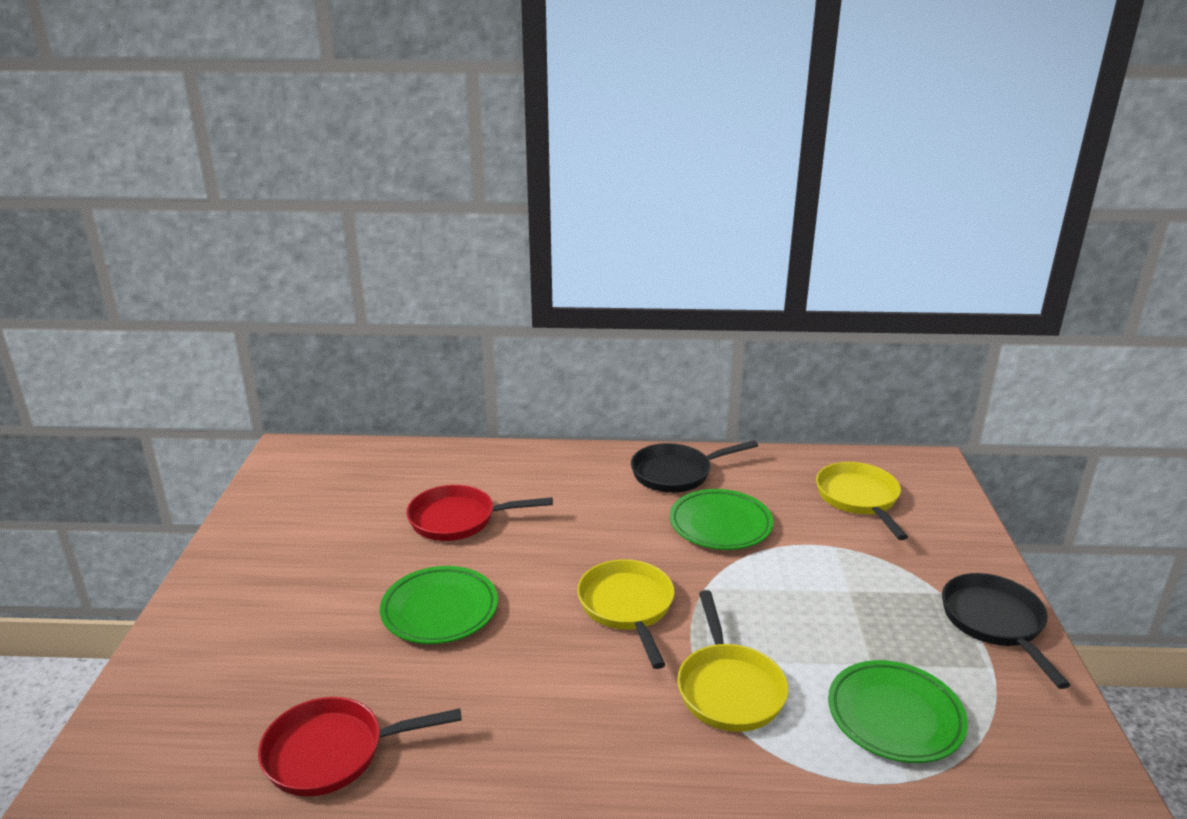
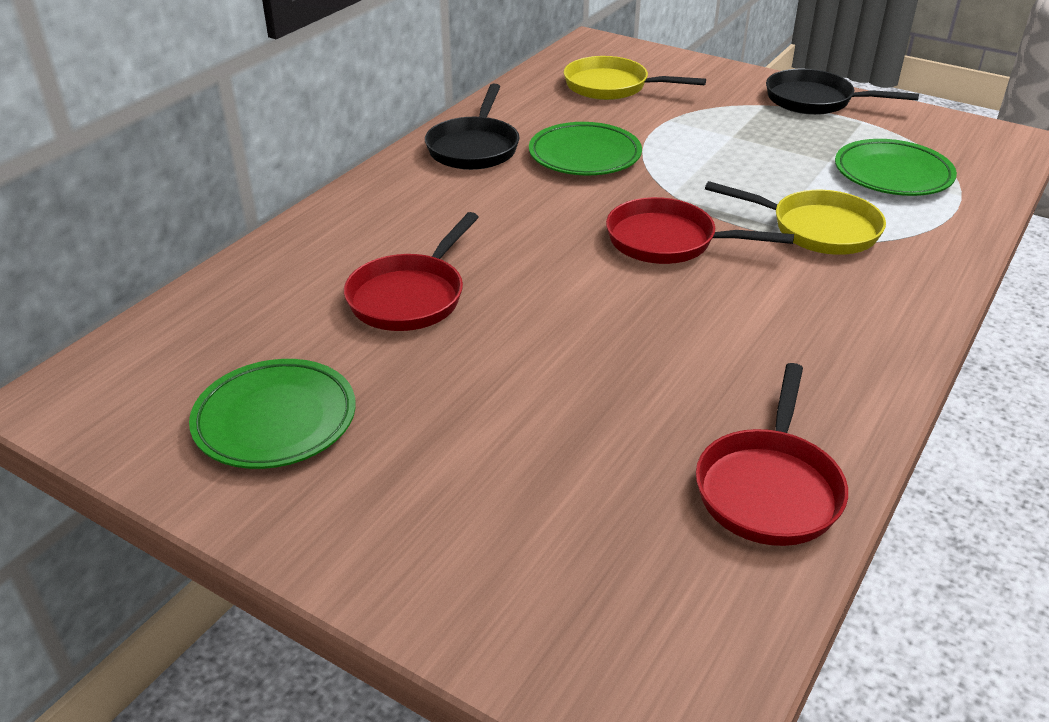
camera: 60 degrees left, 10 degrees up
green plate [380,566,498,644] -> green plate moved to [189,359,356,469]
yellow pan [577,559,675,669] -> red pan [606,197,794,264]

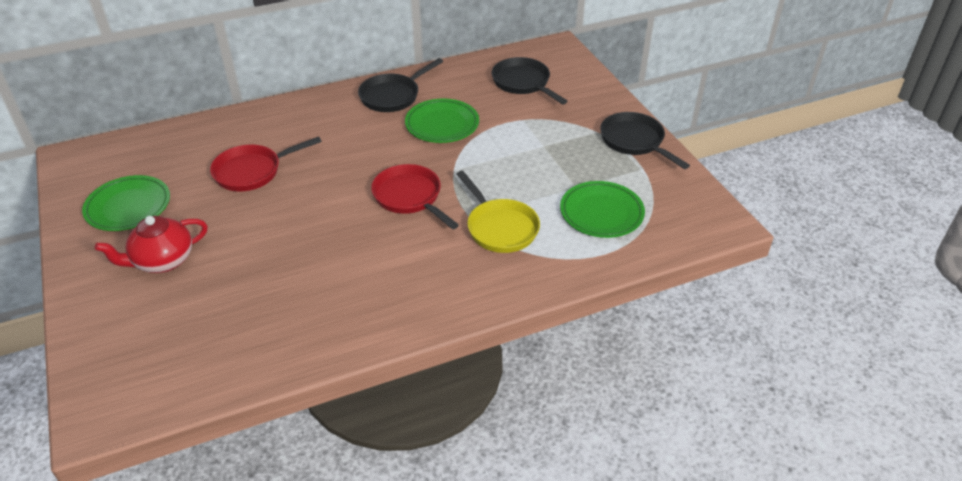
camera: 35 degrees right, 5 degrees up
yellow pan [564,56,706,100] -> black pan [492,57,568,104]
red pan [696,363,848,546] -> none
none -> red teapot [95,216,208,273]

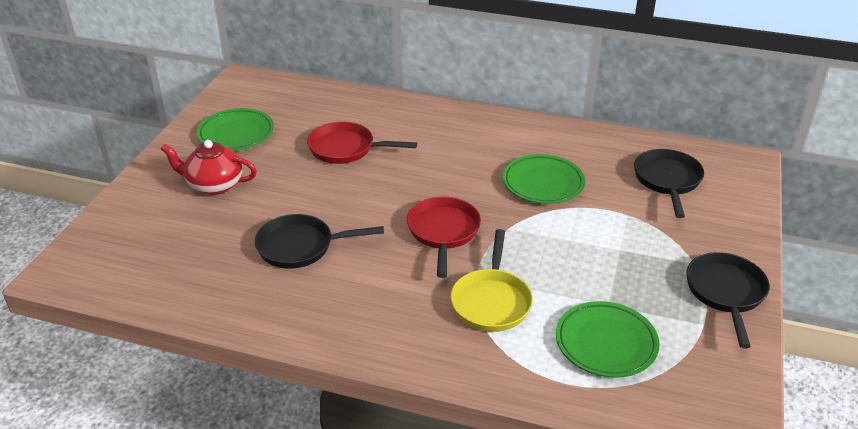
camera: 40 degrees right, 5 degrees down
black pan [358,58,443,112] -> black pan moved to [255,214,384,269]

